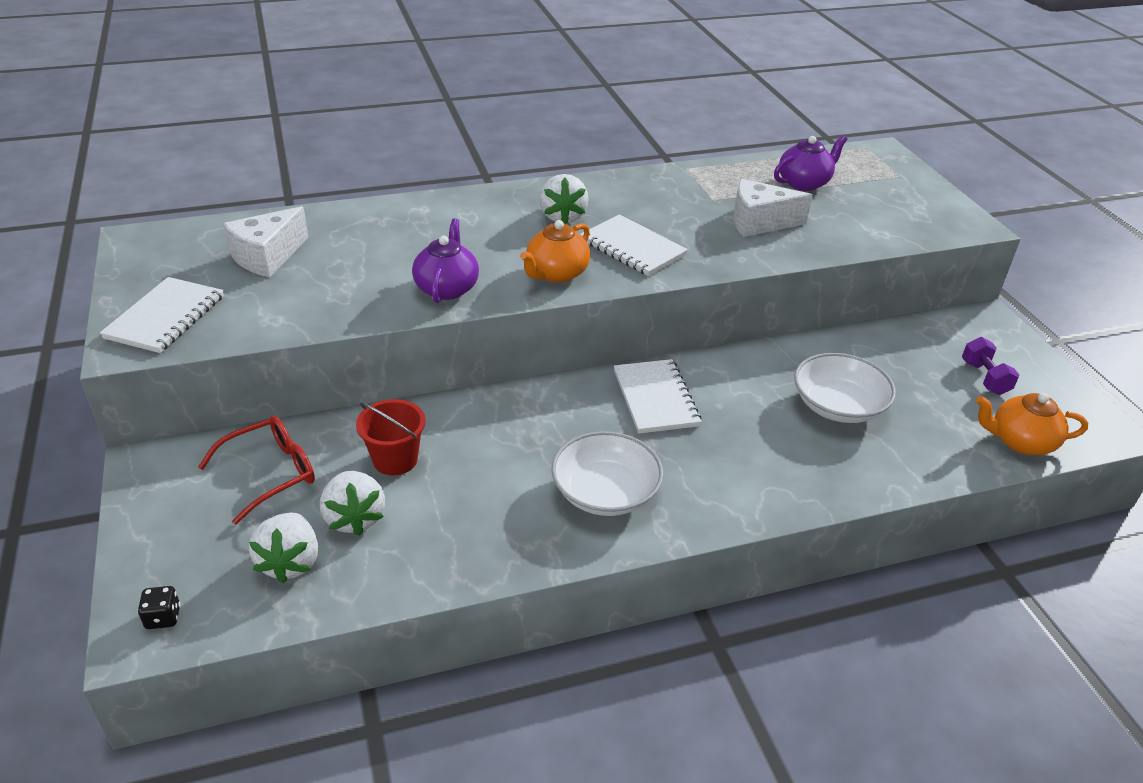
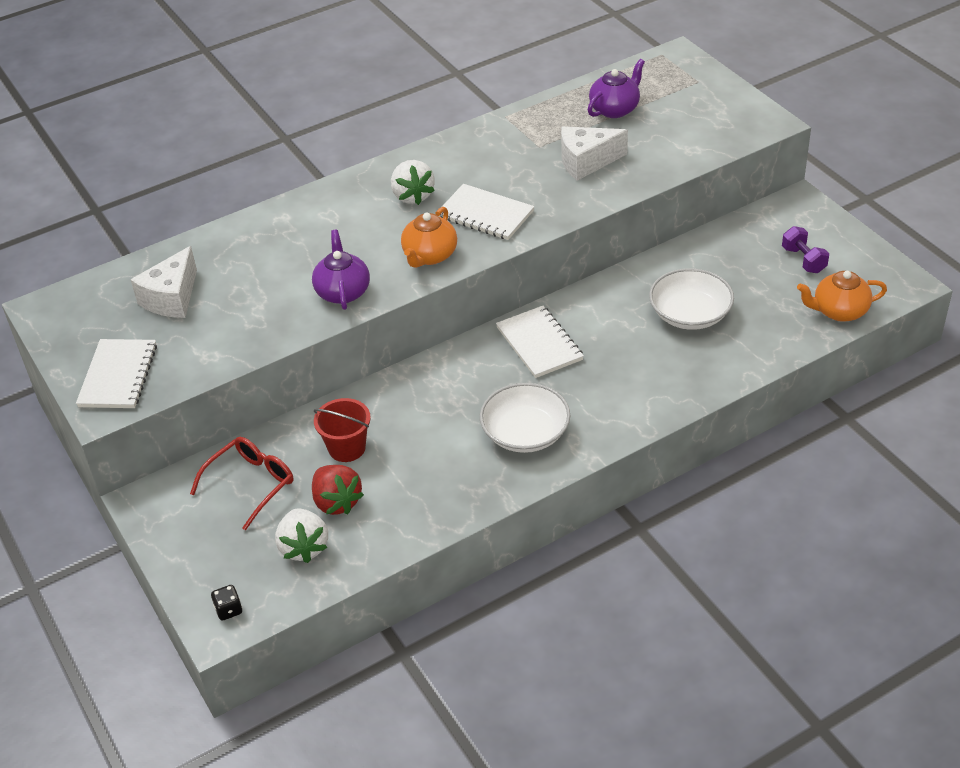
camera: 10 degrees left, 5 degrees up
white strawberry [320,471,385,536] -> red strawberry [312,465,364,515]

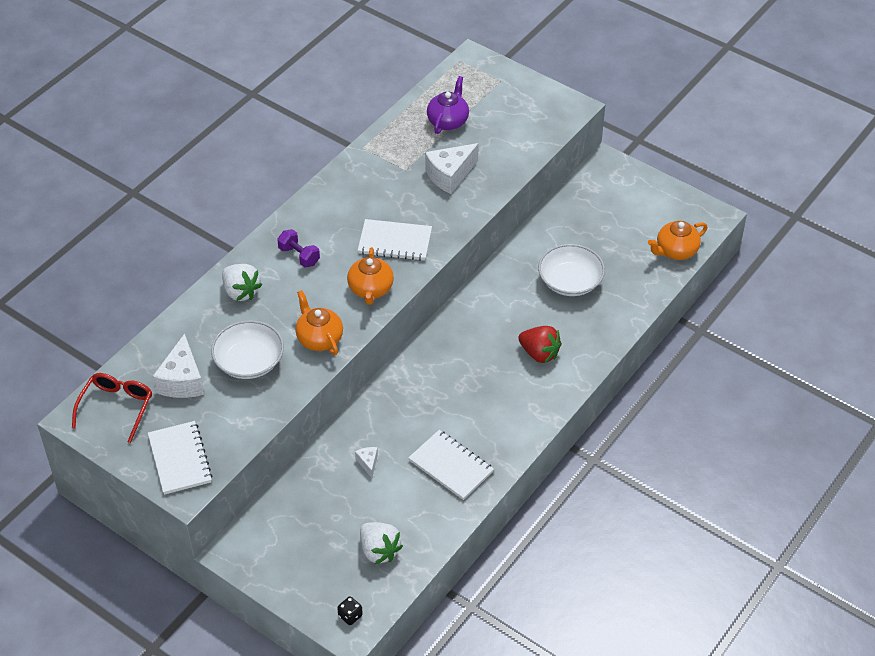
camera: 25 degrees left, 5 degrees up
red glasses [190,437,293,530] -> red glasses moved to [72,373,152,443]
purple teapot [312,230,370,310] -> orange teapot [295,290,343,355]
red strawberry [312,465,364,515] -> red strawberry moved to [518,326,562,363]
red bucket [314,398,371,462] -> white cheese [355,447,378,478]
white strawberry [391,160,435,205] -> white strawberry moved to [222,264,262,301]
white bowl [480,383,570,453] -> white bowl moved to [211,320,284,379]
white notebook [496,306,584,378] -> white notebook moved to [408,430,494,500]
purple dumbbell [782,226,829,273] -> purple dumbbell moved to [277,229,320,267]

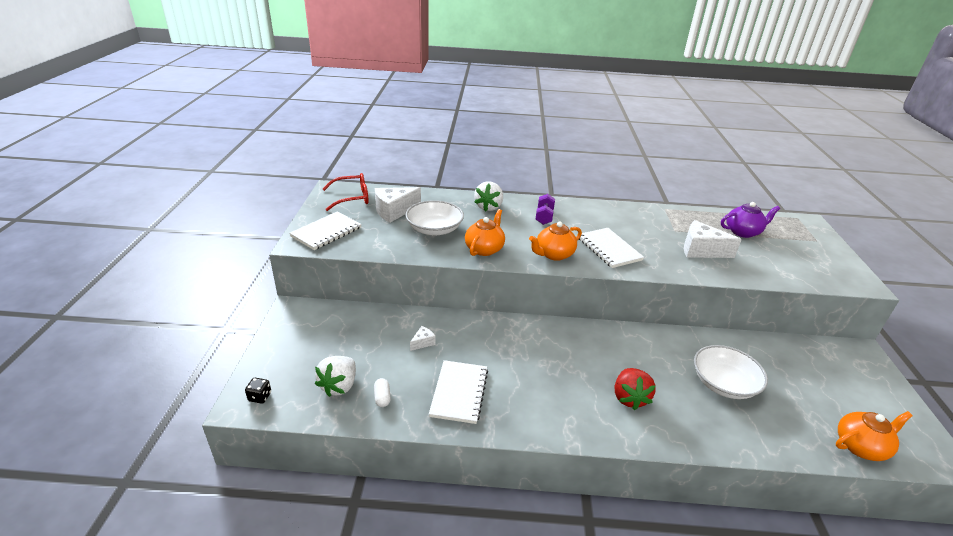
camera: 55 degrees right, 15 degrees down
orange teapot [648,221,708,260] -> orange teapot turned 135 degrees clockwise [836,411,912,461]
none -> white capsule [374,378,391,407]

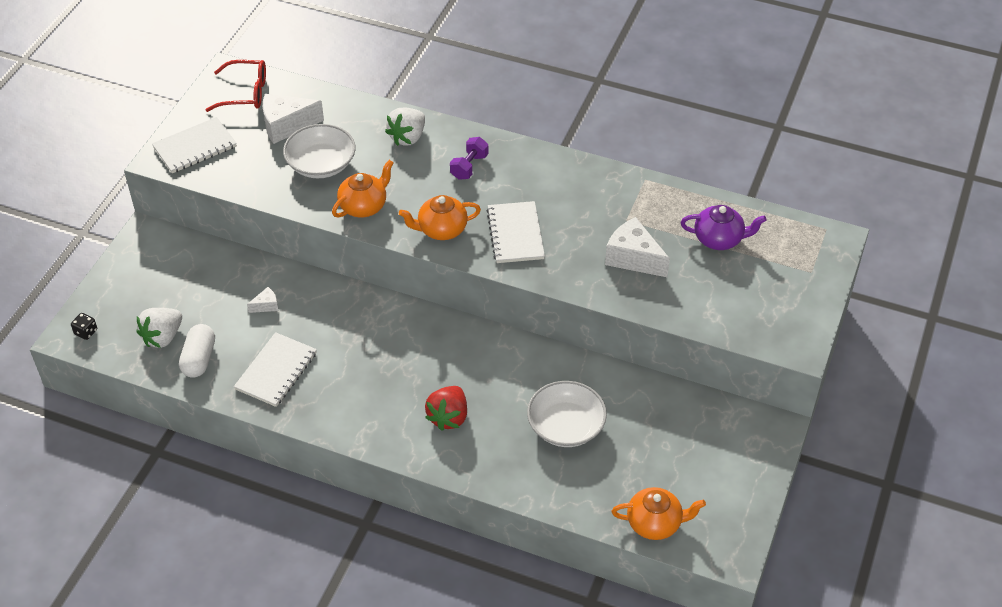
camera: 20 degrees right, 15 degrees up
white capsule [374,378,391,407] -> white capsule [179,324,215,378], size x1.77

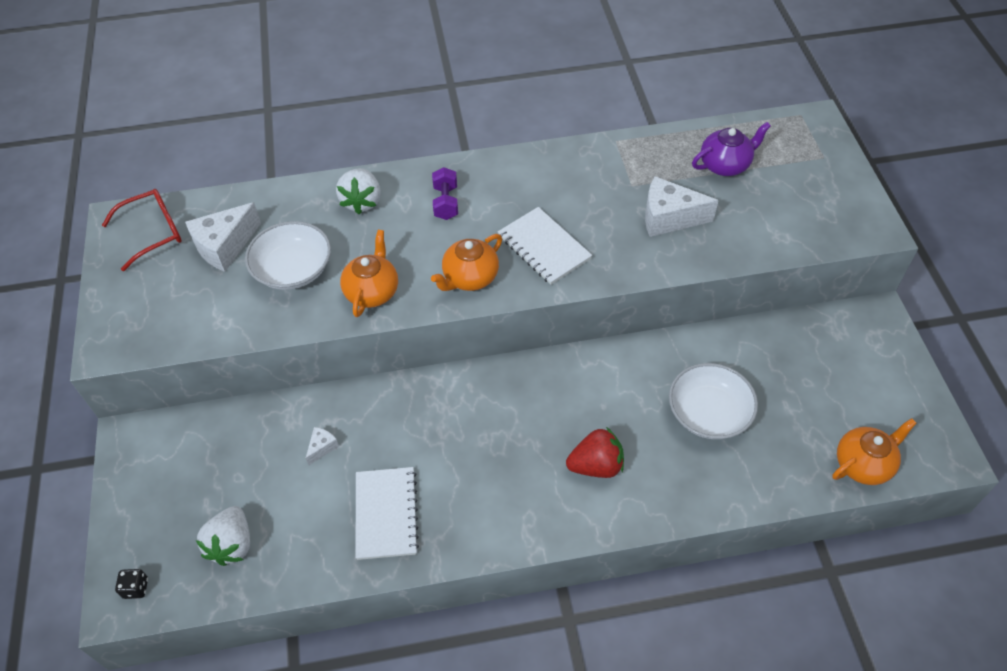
camera: 30 degrees left, 5 degrees up
white notebook [152,117,237,173] -> none
white capsule [179,324,215,378] -> none
red strawberry [425,386,467,431] -> red strawberry turned 90 degrees counterclockwise [566,427,624,478]

